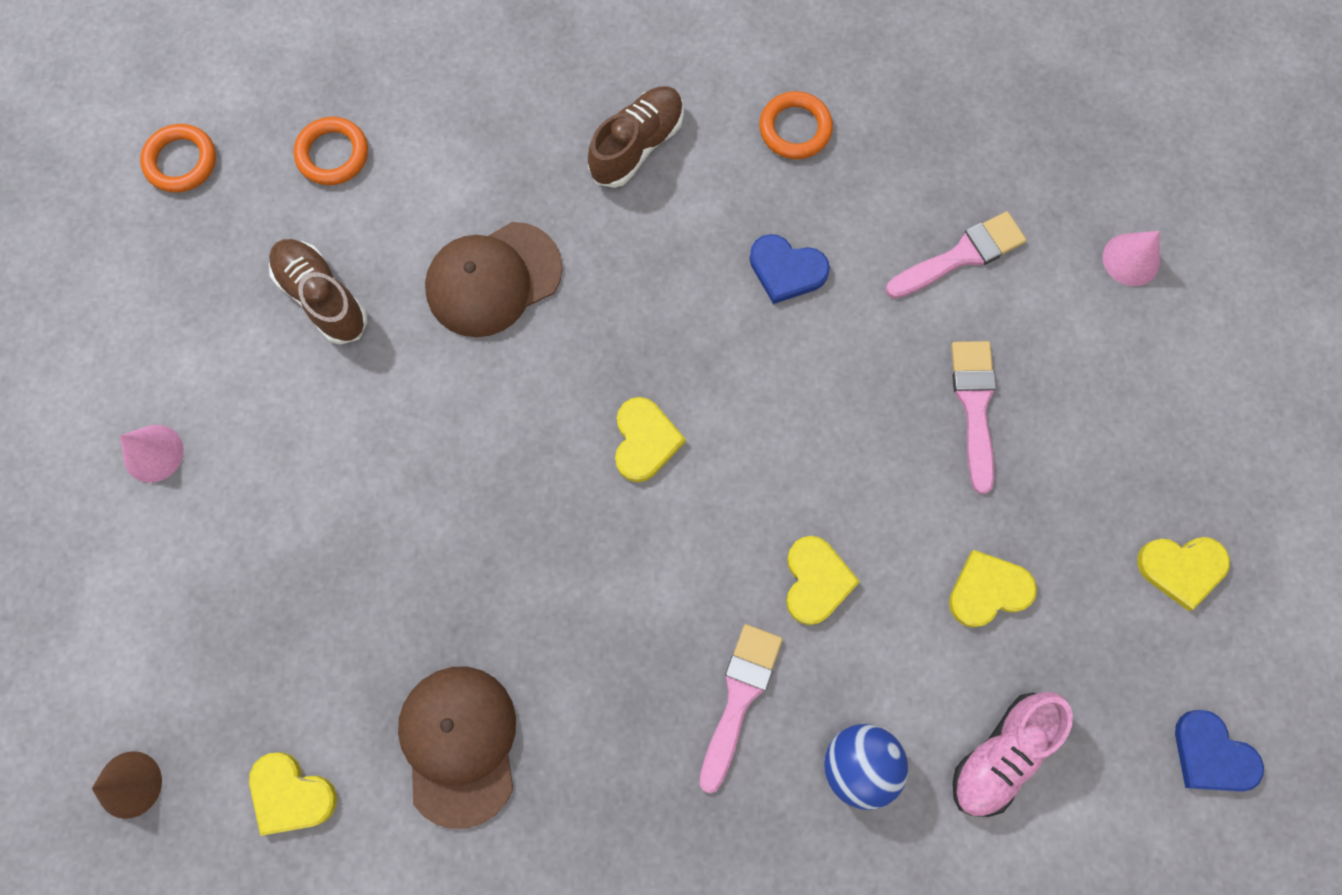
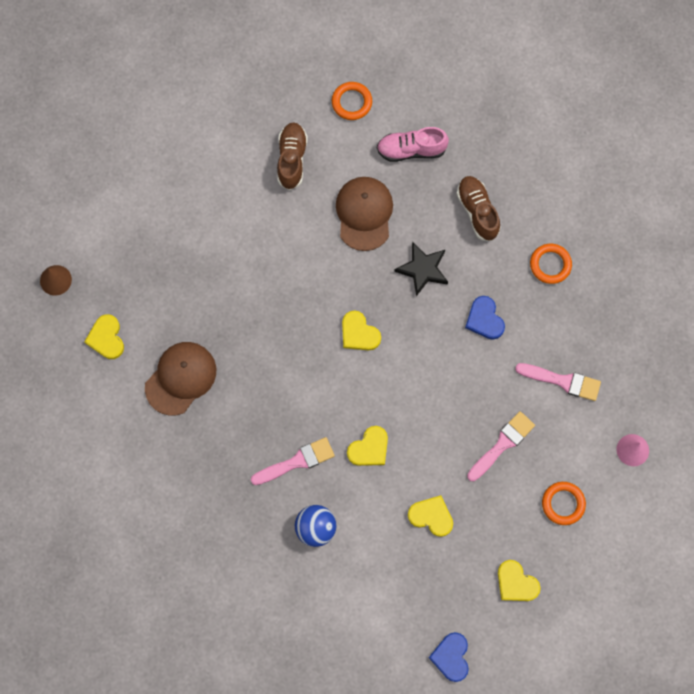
camera: 45 degrees right, 0 degrees up
pink cone [120,425,184,483] -> none
orange ring [140,124,216,193] -> orange ring moved to [542,482,586,525]
brown cap [425,222,563,337] -> brown cap turned 75 degrees clockwise [336,177,393,251]
brown shoe [588,86,684,188] -> brown shoe turned 105 degrees counterclockwise [457,176,501,241]
yellow heart [615,397,686,482] -> yellow heart turned 90 degrees clockwise [342,310,381,350]
pink shoe [952,692,1073,817] -> pink shoe moved to [377,127,449,162]
none -> black star [394,242,448,296]

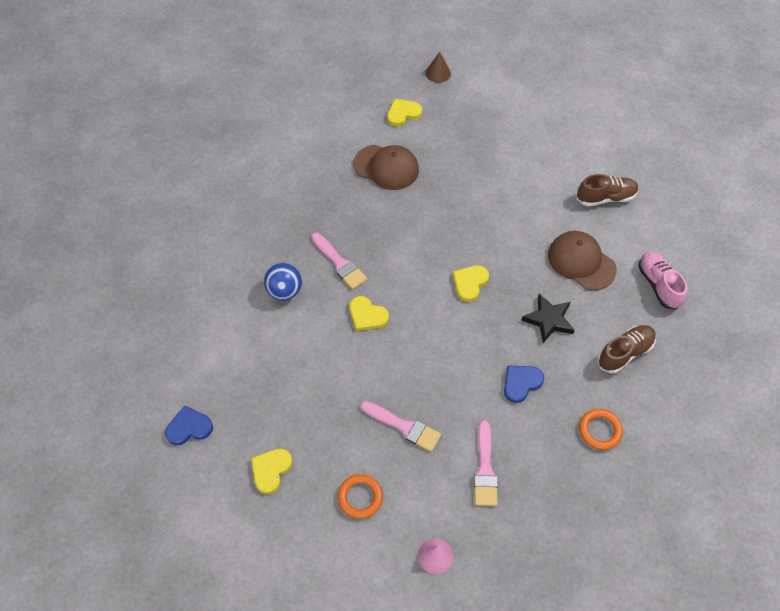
camera: 75 degrees right, 15 degrees down
orange ring [332,82,372,120] -> none
brown cap [336,177,393,251] -> brown cap turned 120 degrees counterclockwise [548,231,617,290]
yellow heart [408,495,453,537] -> none

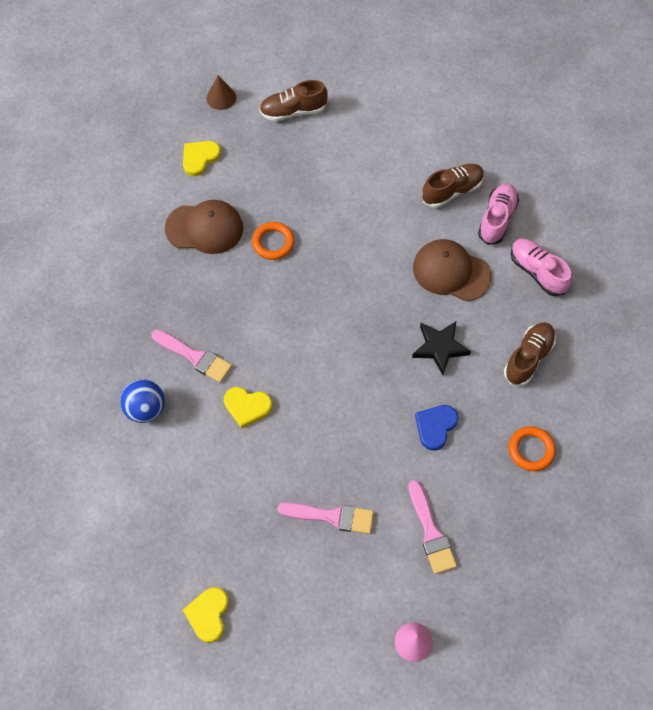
camera: 20 degrees left, 5 degrees up
blue heart [165,406,213,445] -> none
orange ring [338,474,383,519] -> orange ring moved to [252,222,295,260]
yellow heart [452,265,489,302] -> none
none -> brown shoe [259,80,328,121]
none -> pink shoe [478,183,519,245]

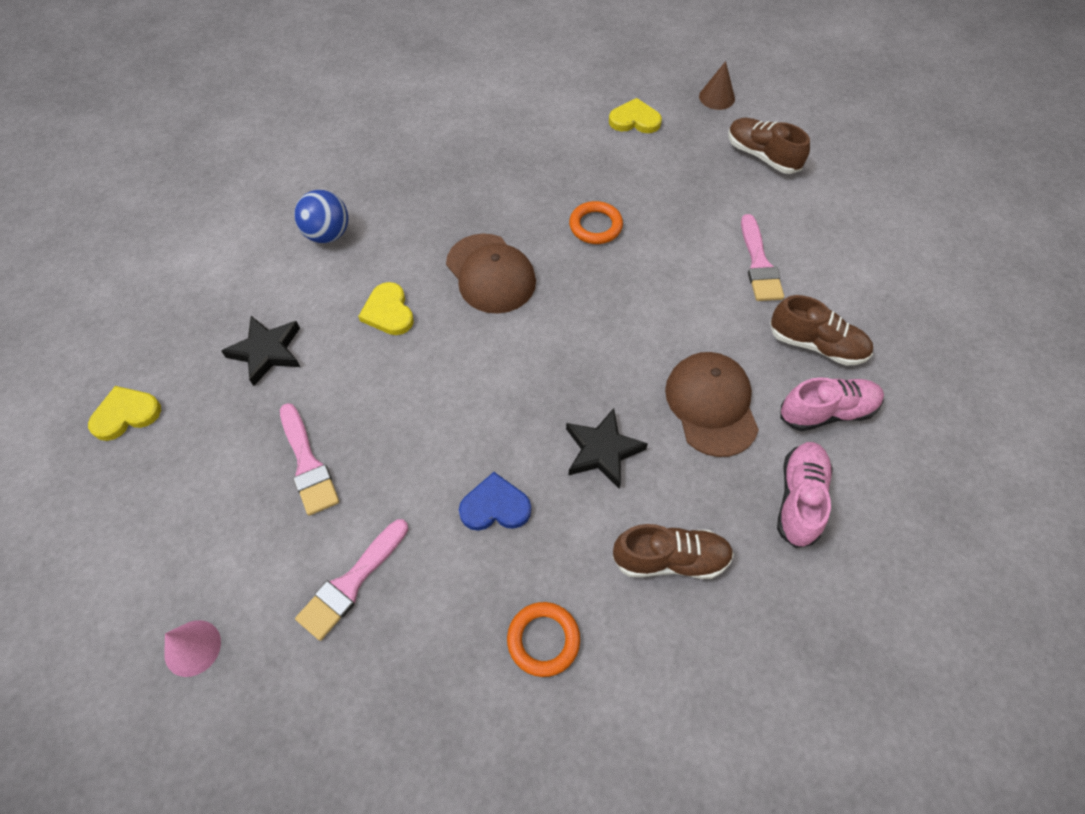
camera: 55 degrees right, 5 degrees down
pink brush [152,330,232,383] -> pink brush moved to [741,214,784,301]
brown cap [165,200,243,254] -> brown cap moved to [446,234,536,313]
none -> black star [221,316,300,386]

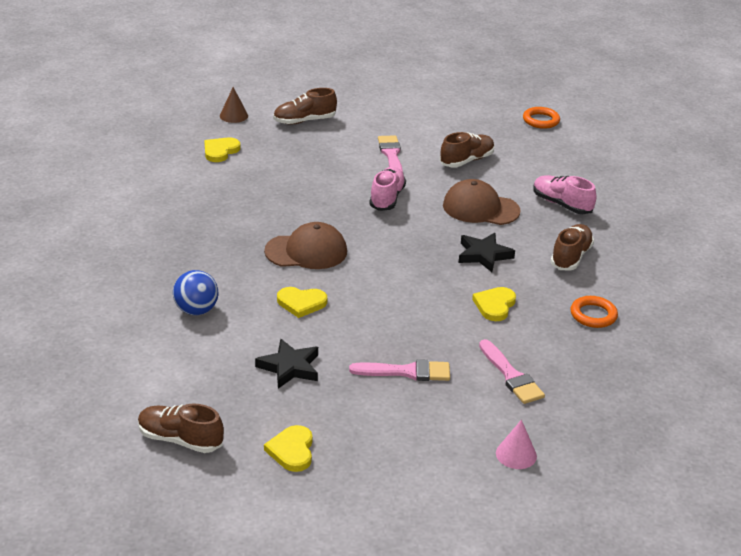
camera: 65 degrees left, 25 degrees down
blue heart [459,472,531,531] -> yellow heart [472,287,516,321]
orange ring [569,201,623,244] -> orange ring moved to [523,107,560,129]
pink brush [741,214,784,301] -> pink brush turned 120 degrees counterclockwise [378,135,403,173]
pink shoe [780,377,884,431] -> pink shoe moved to [369,167,406,211]
none -> brown shoe [138,404,224,453]

